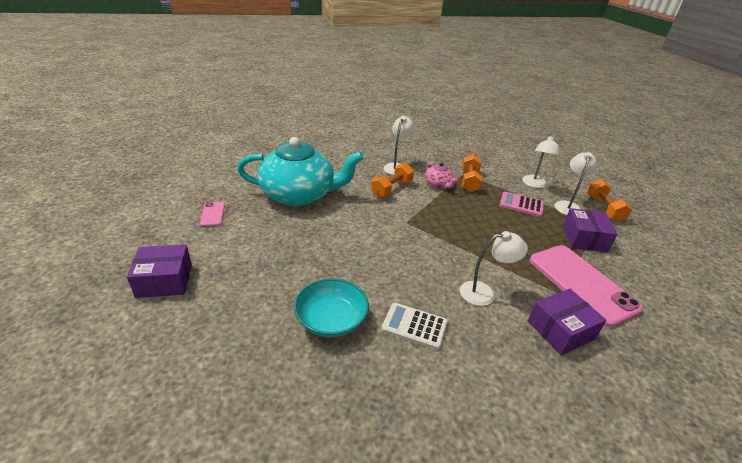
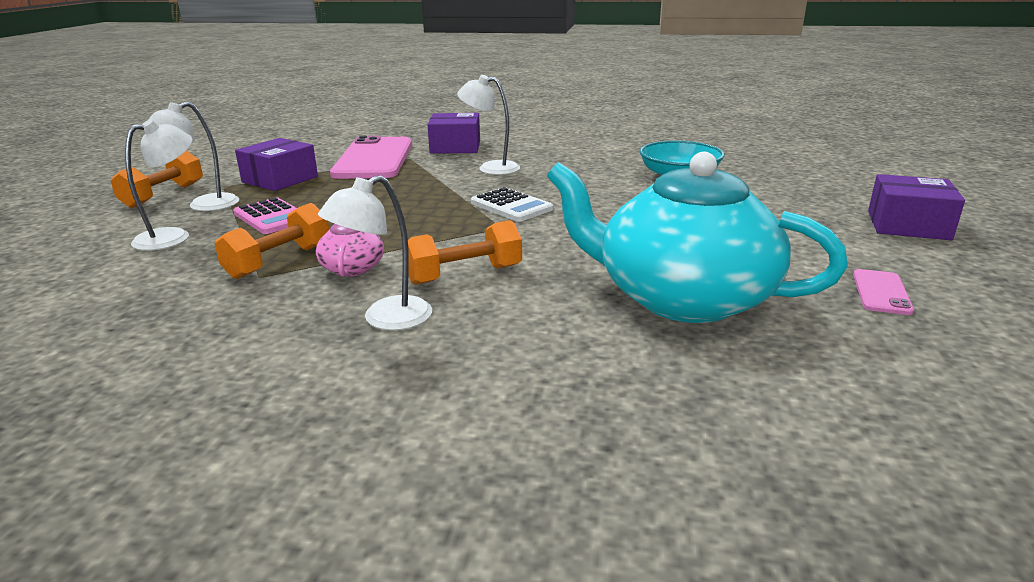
camera: 150 degrees left, 10 degrees down
white calculator [381,303,448,350] -> white calculator moved to [471,187,553,222]

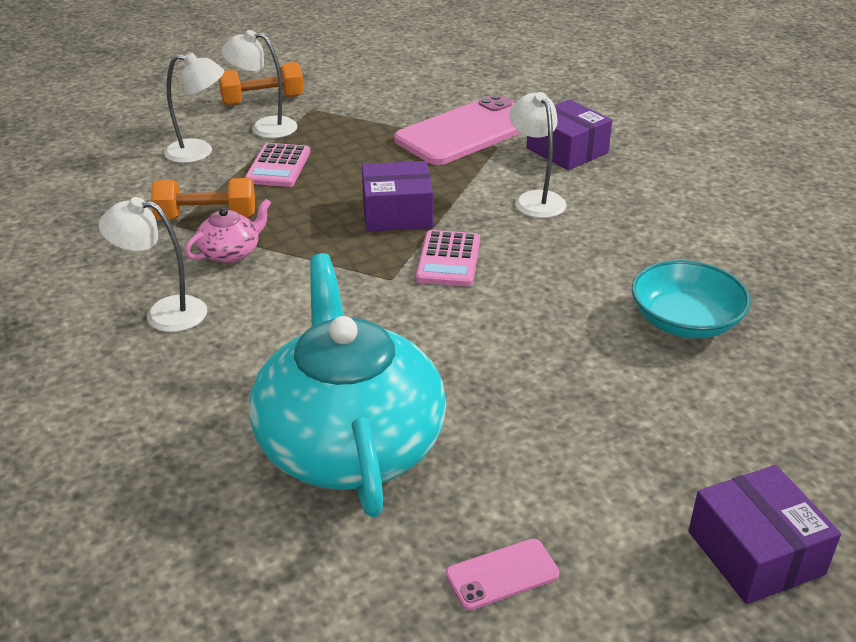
camera: 50 degrees right, 10 degrees up
purple box [235,138,318,191] -> purple box moved to [362,161,433,231]
orange dumbbell [408,220,522,284] -> none
white calculator [471,187,553,222] -> pink calculator [416,230,480,286]

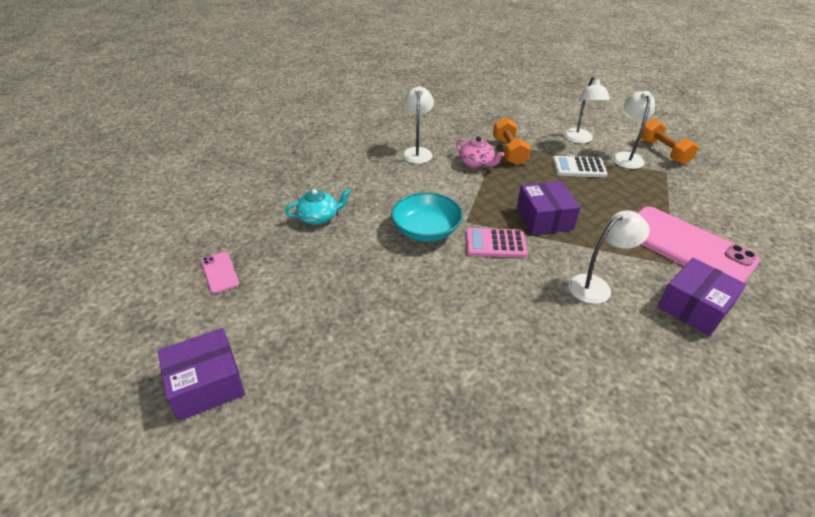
camera: 85 degrees right, 5 degrees up
pink calculator [245,143,310,187] -> white calculator [553,156,608,178]
turquoise teapot [249,253,446,517] -> turquoise teapot [285,189,351,225], size x0.42
turquoise bowl [632,260,751,338] -> turquoise bowl moved to [391,192,463,242]

